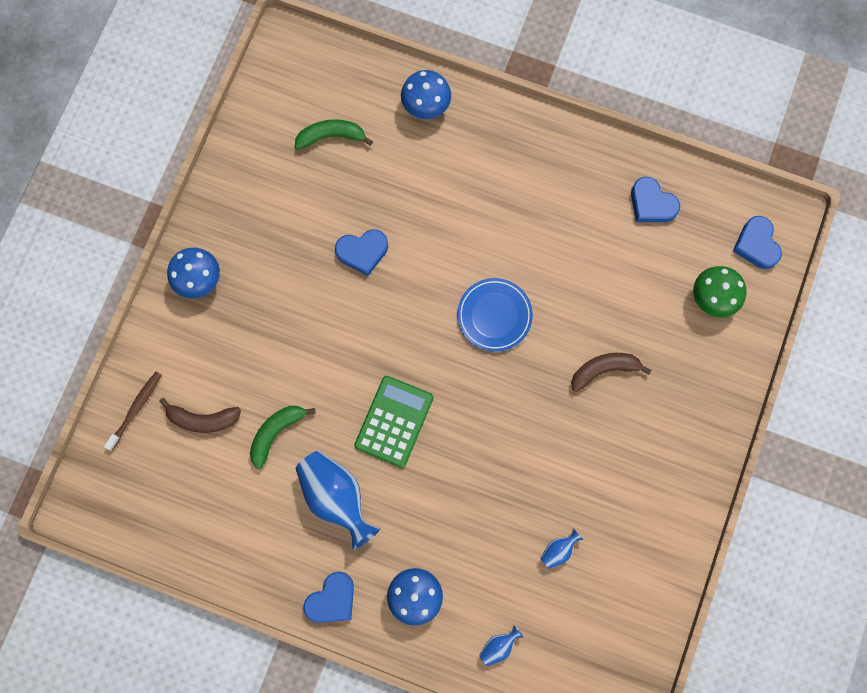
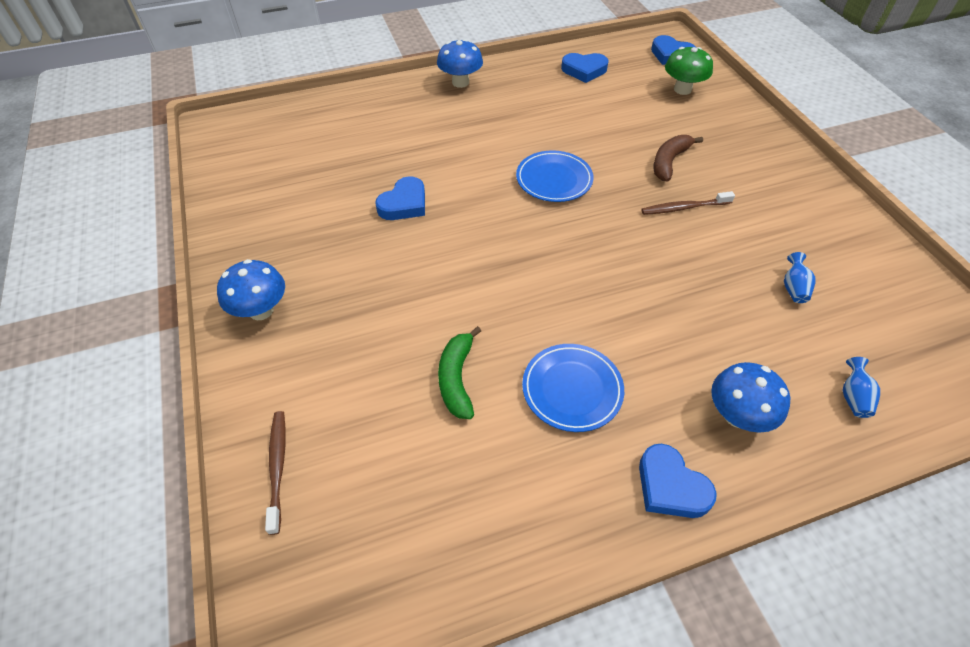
camera: 40 degrees left, 25 degrees down
brown banana [159,398,241,433] -> none
green banana [295,119,373,150] -> none
blue vase [296,451,380,550] -> blue plate [522,344,624,432]
blue heart [303,572,354,623] -> blue heart turned 135 degrees clockwise [639,444,717,518]
green calculator [354,376,433,468] -> none
blue mushroom [401,70,451,119] -> blue mushroom moved to [437,39,483,88]
none -> brown toothbrush [642,191,735,215]

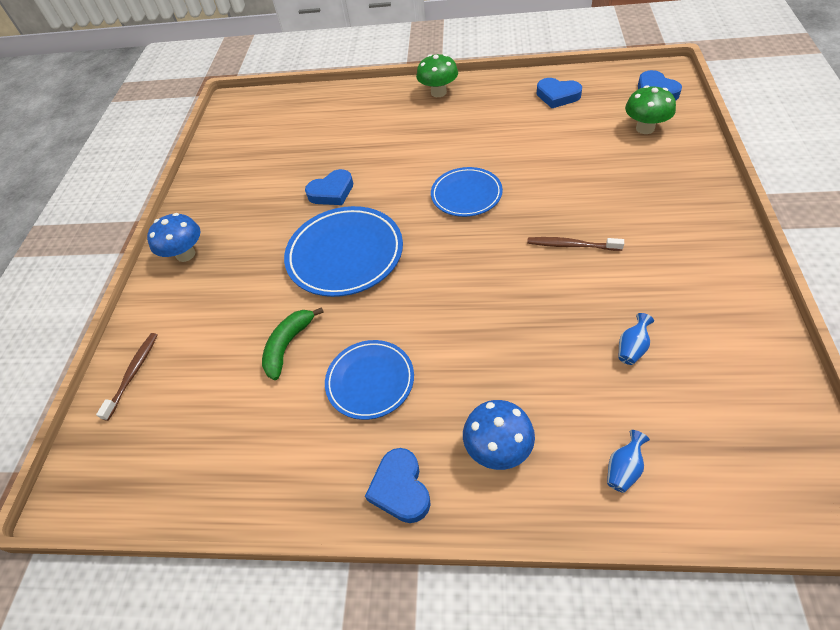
camera: 30 degrees right, 0 degrees up
blue mushroom [437,39,483,88] -> green mushroom [416,54,458,97]
brown banana [653,135,703,182] -> none
none -> blue plate [284,206,403,297]

